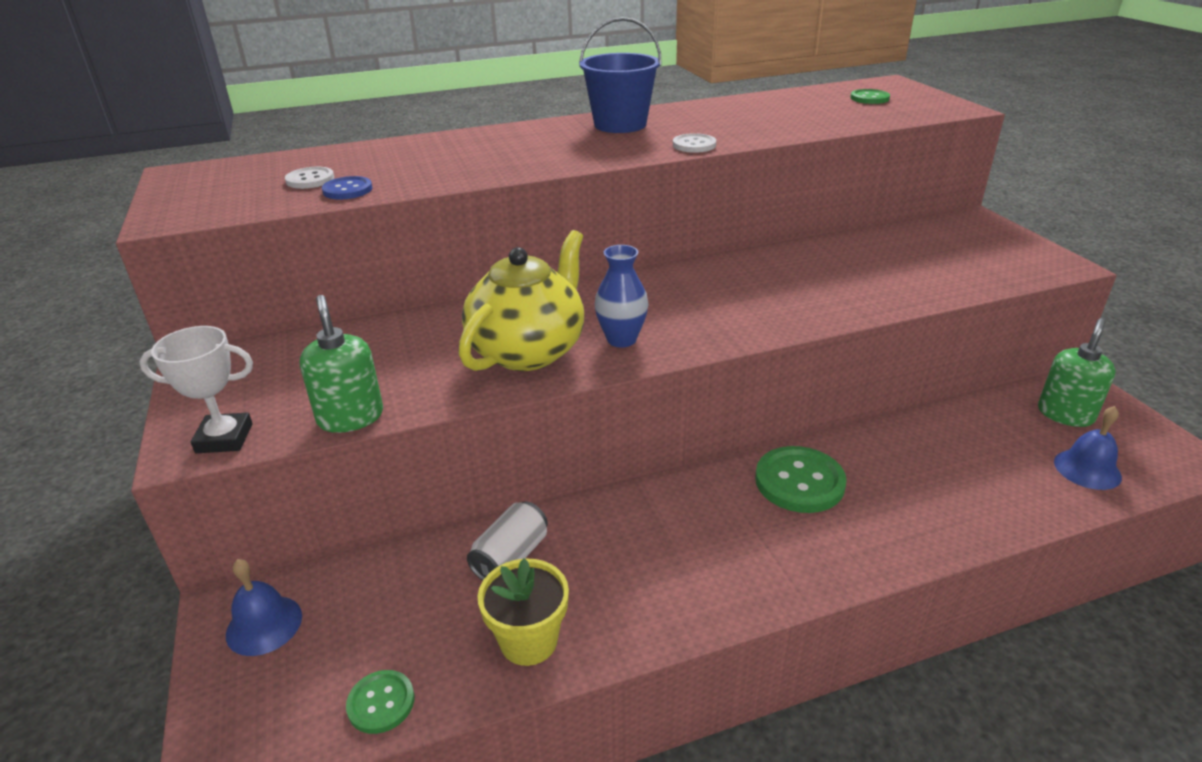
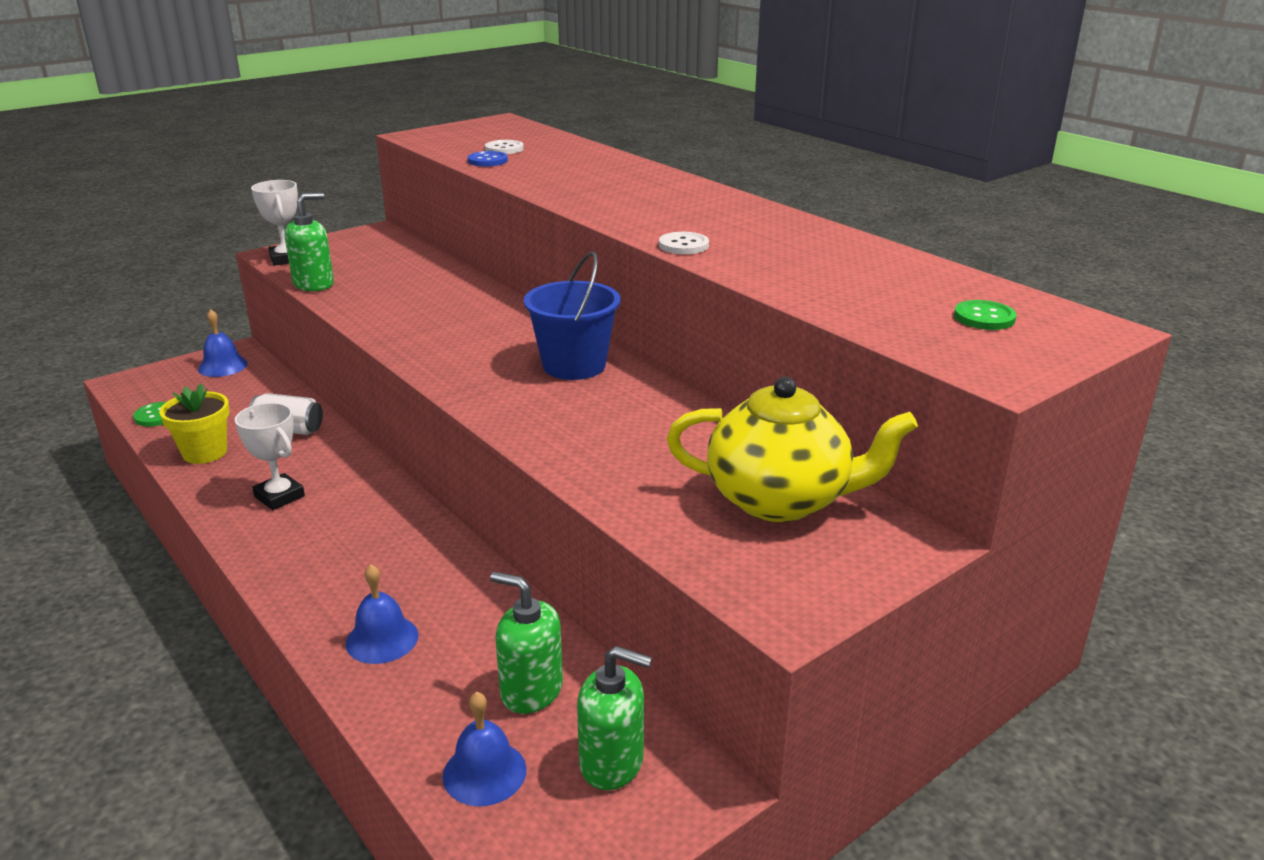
camera: 70 degrees right, 5 degrees down
yellow teapot [459,230,584,371] -> yellow teapot moved to [667,377,918,522]
blue bucket [579,17,662,133] -> blue bucket moved to [524,252,620,380]
blue vase [595,245,649,348] -> none
green button [755,446,847,513] -> none
none -> white trophy [235,403,305,510]
none -> blue bell [346,564,418,664]
none -> green soap dispenser [490,572,563,714]

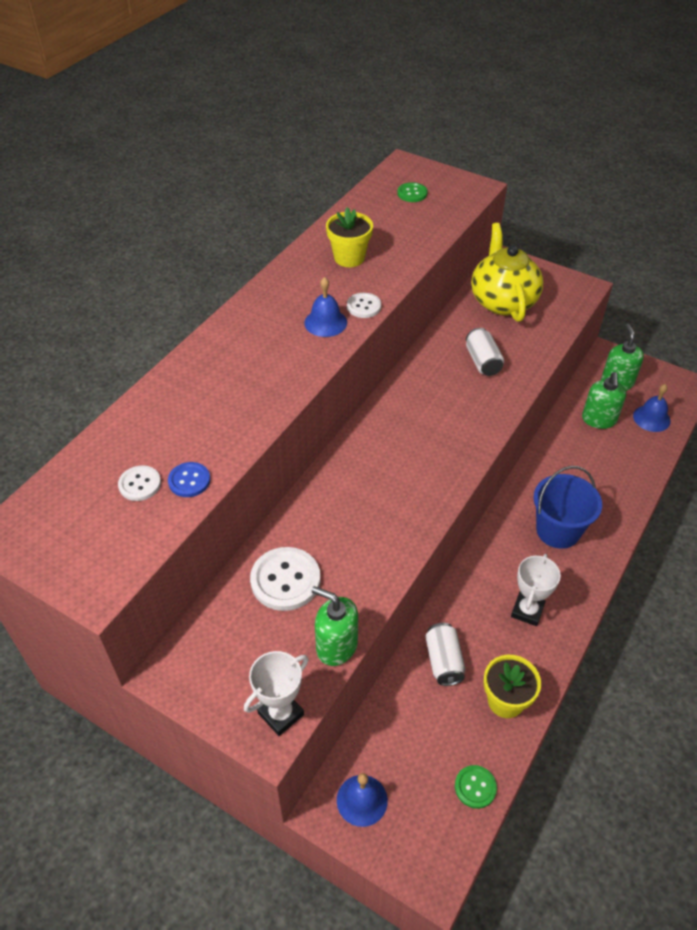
camera: 110 degrees left, 20 degrees up
blue bell [346,564,418,664] -> blue bell moved to [304,277,347,337]
blue bucket [524,252,620,380] -> blue bucket moved to [533,466,602,549]
none -> white button [250,547,321,611]
none -> yellow flower pot [326,207,373,267]
none -> white can [466,328,504,376]

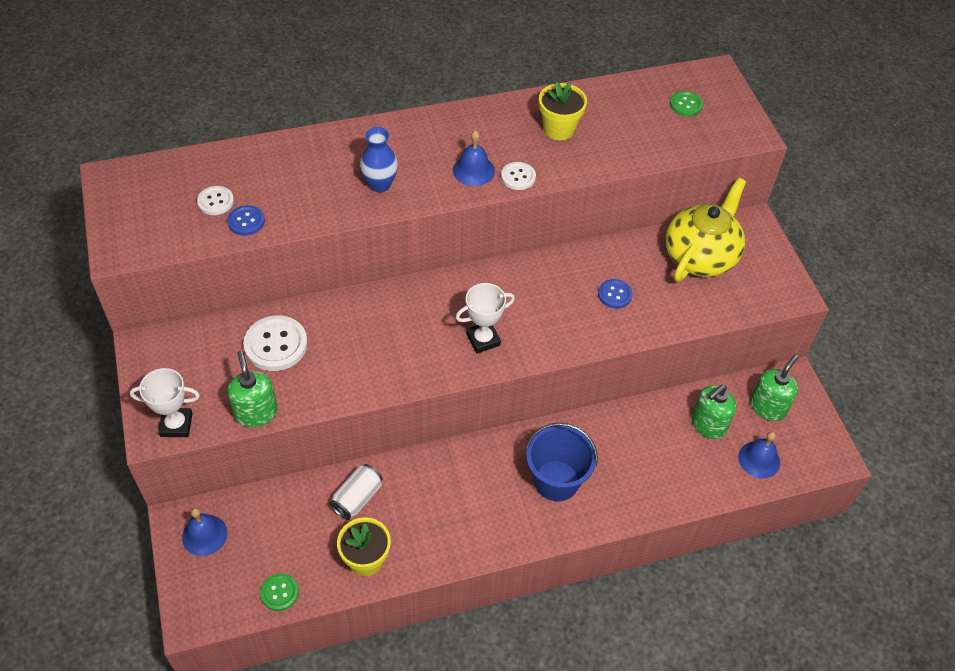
camera: 40 degrees right, 5 degrees up
white can [466,328,504,376] -> blue button [598,279,632,308]
white trophy [511,554,561,626] -> white trophy moved to [456,283,515,353]
none -> blue vase [360,127,398,193]

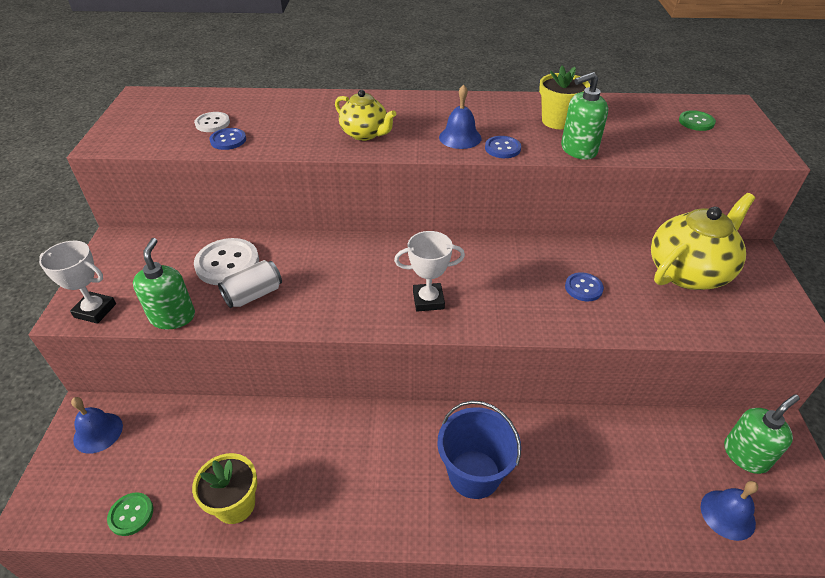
camera: 20 degrees right, 10 degrees down
white can [330,464,382,520] -> white can moved to [218,260,282,308]
blue vase [360,127,398,193] -> yellow teapot [335,90,396,141]
white button [501,162,536,190] -> blue button [485,136,521,158]
green soap dispenser [692,385,736,439] -> green soap dispenser moved to [561,72,608,160]

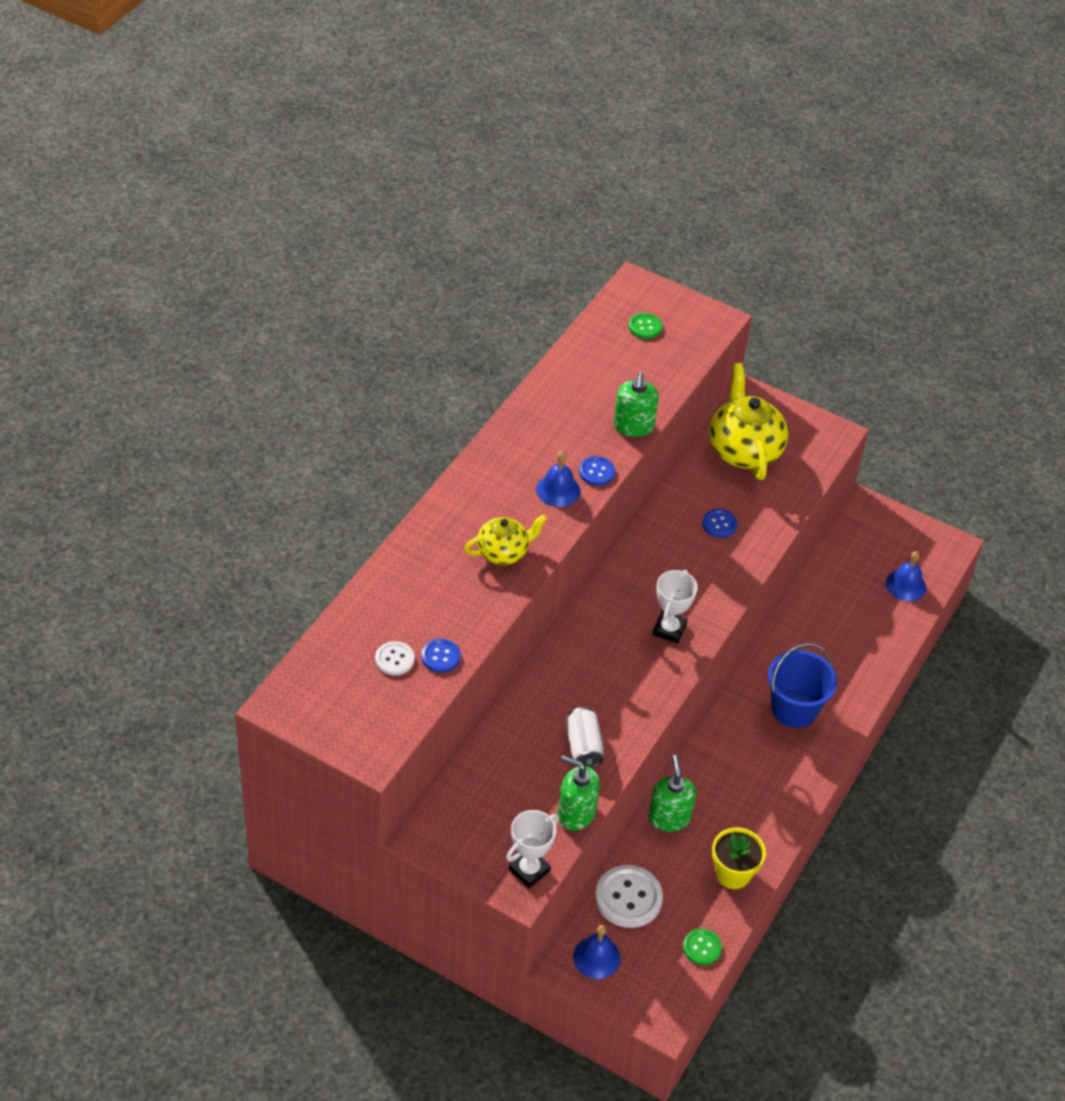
camera: 65 degrees left, 5 degrees up
white button [194,238,259,285] -> white button moved to [595,865,663,928]
yellow flower pot [539,66,590,129] -> none
green soap dispenser [724,394,800,474] -> green soap dispenser moved to [649,755,696,832]

